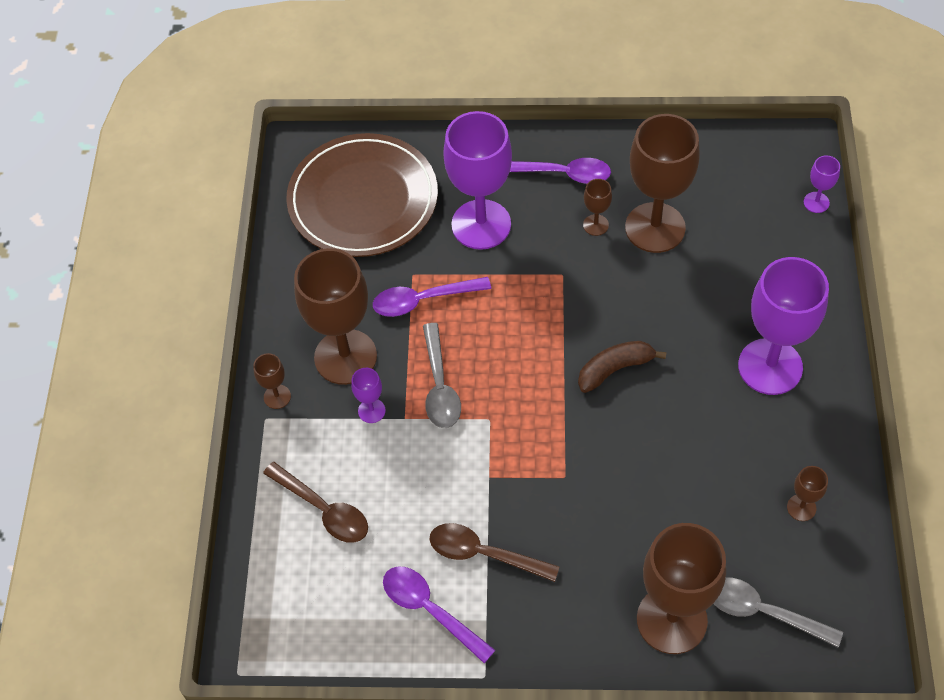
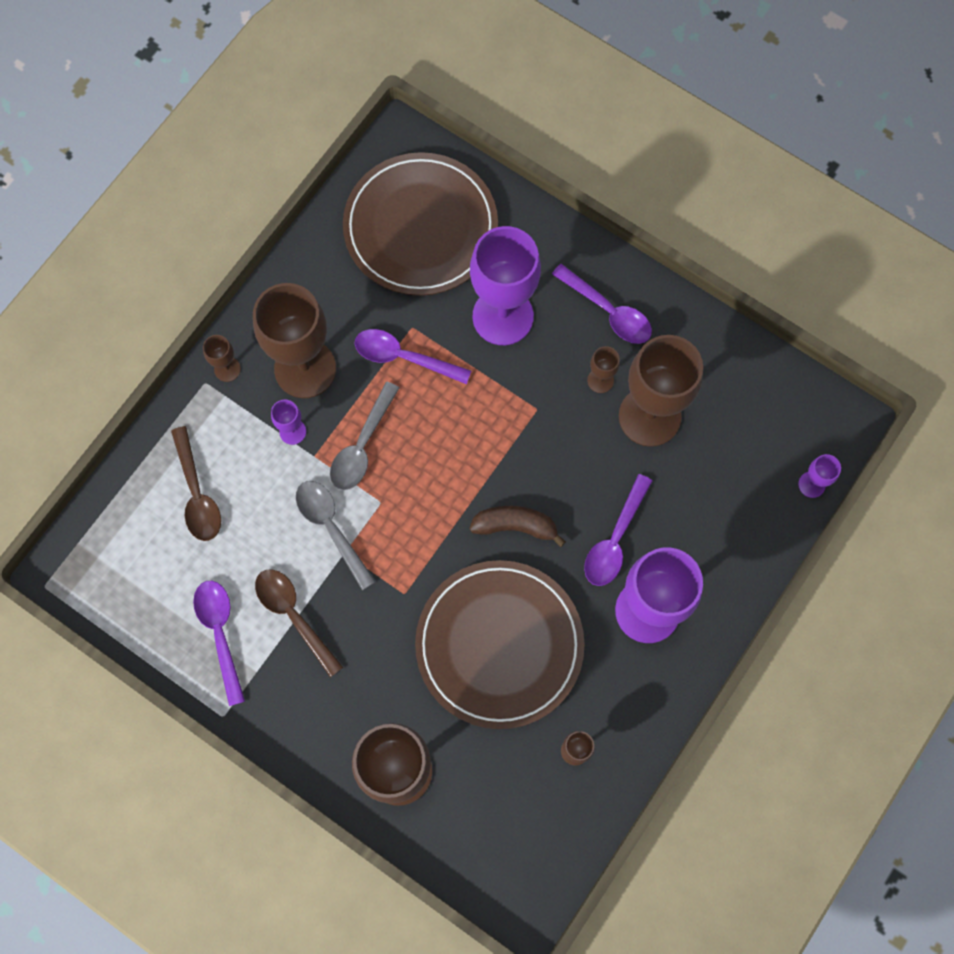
camera: 30 degrees right, 15 degrees up
grey spoon [713,577,843,647] -> grey spoon moved to [296,481,376,590]
none -> brown plate [415,560,585,729]
none -> purple spoon [584,474,652,586]

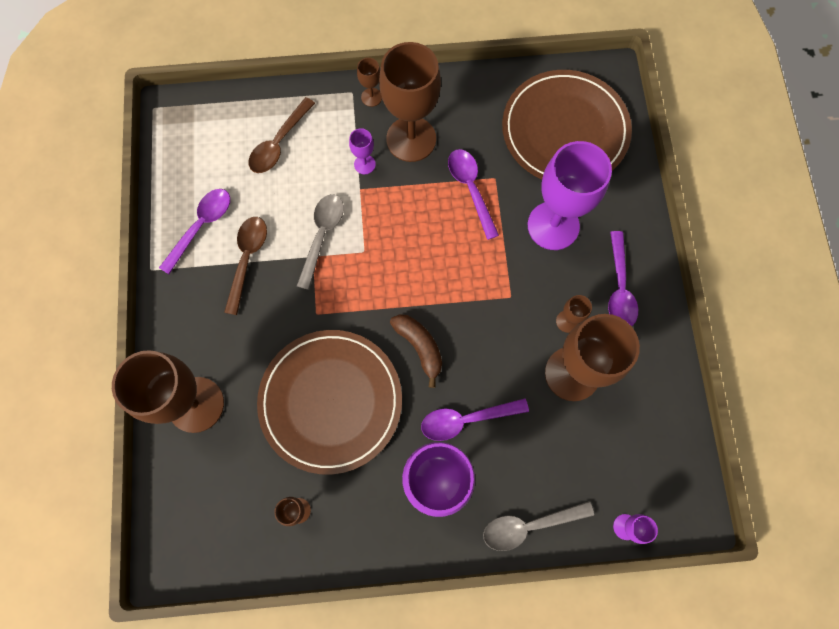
camera: 50 degrees right, 0 degrees up
grey spoon [330,382,399,490] -> grey spoon moved to [483,501,594,551]

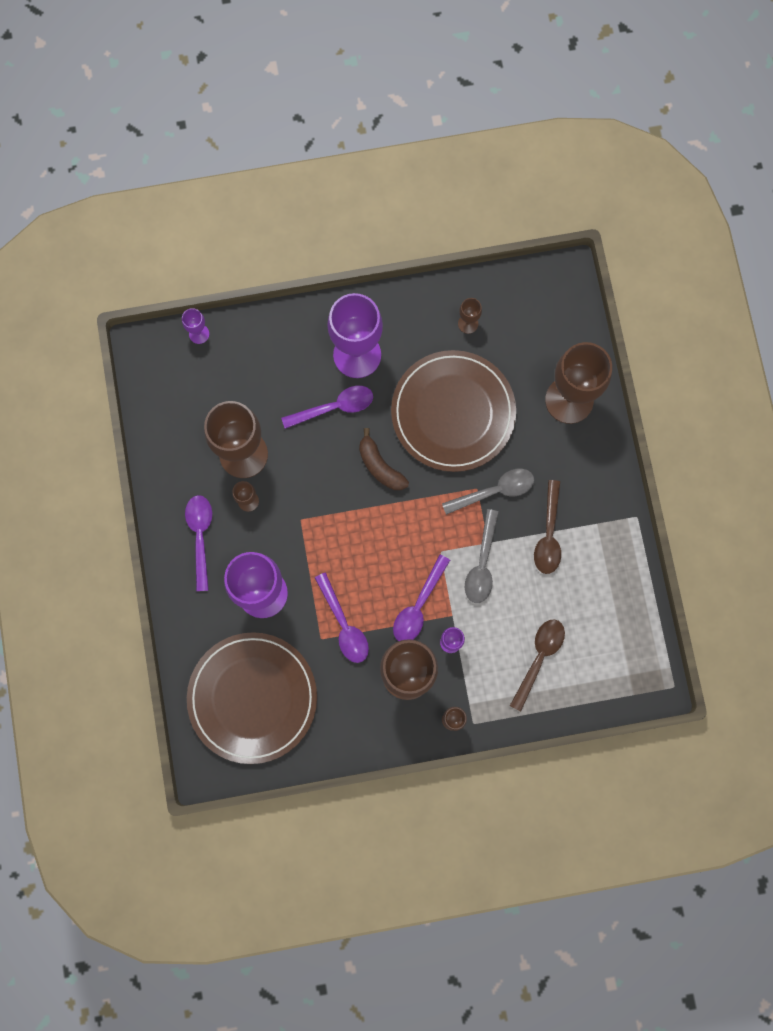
camera: 175 degrees right, 5 degrees up
purple spoon [159,189,230,274] -> purple spoon moved to [393,555,450,641]
grey spoon [483,501,594,551] -> grey spoon moved to [442,469,534,515]

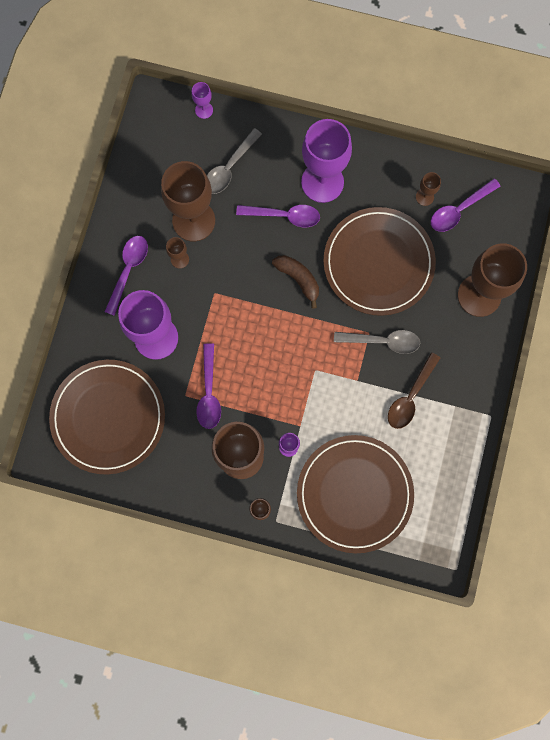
camera: 25 degrees right, 0 degrees up
brown banana [359,428,409,490] -> brown banana turned 150 degrees clockwise [272,255,319,309]
purple spoon [393,555,450,641] -> purple spoon moved to [431,178,500,232]
grey spoon [465,509,499,603] -> grey spoon moved to [207,128,262,194]
brown spoon [510,619,565,711] -> brown plate [297,435,414,553]

